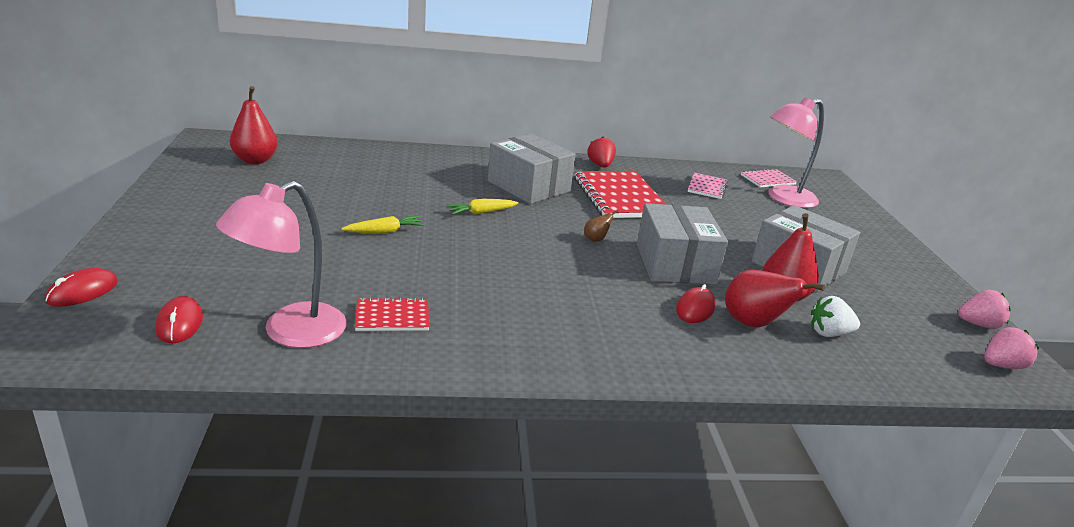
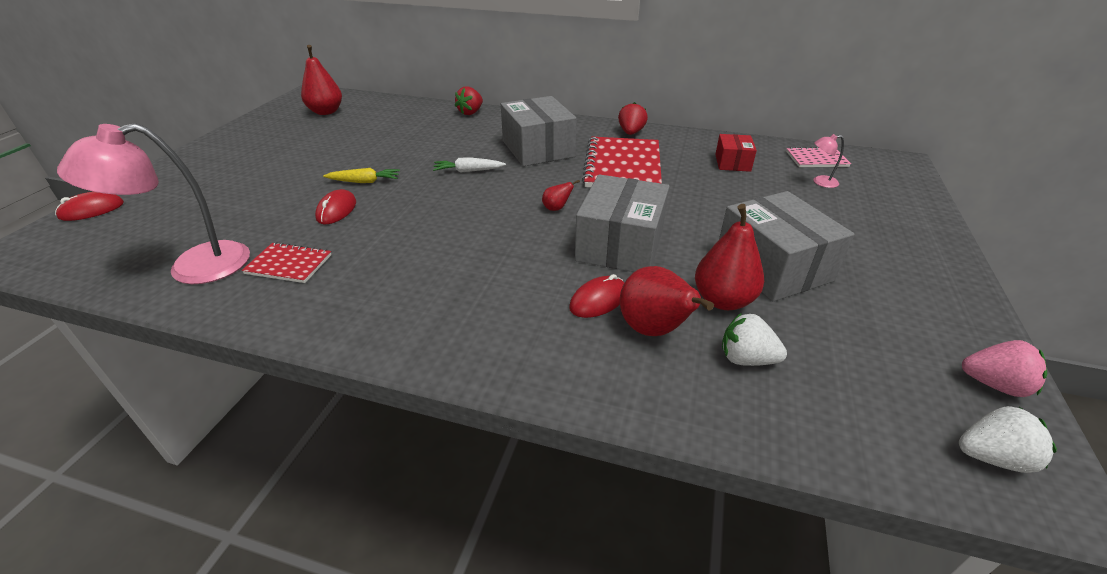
camera: 25 degrees right, 10 degrees up
red mouse [155,296,203,344] -> red mouse moved to [315,189,356,224]
yellow carrot [446,199,519,215] -> white carrot [433,157,506,173]
brown pear [584,210,618,242] -> red pear [542,180,580,211]
pink notebook [688,173,727,199] -> red box [715,134,757,172]
pink lamp [768,97,824,208] -> pink lamp [813,134,844,188], size x0.42
pink strawberry [984,327,1039,369] -> white strawberry [959,406,1057,473]
none -> red strawberry [455,86,483,115]

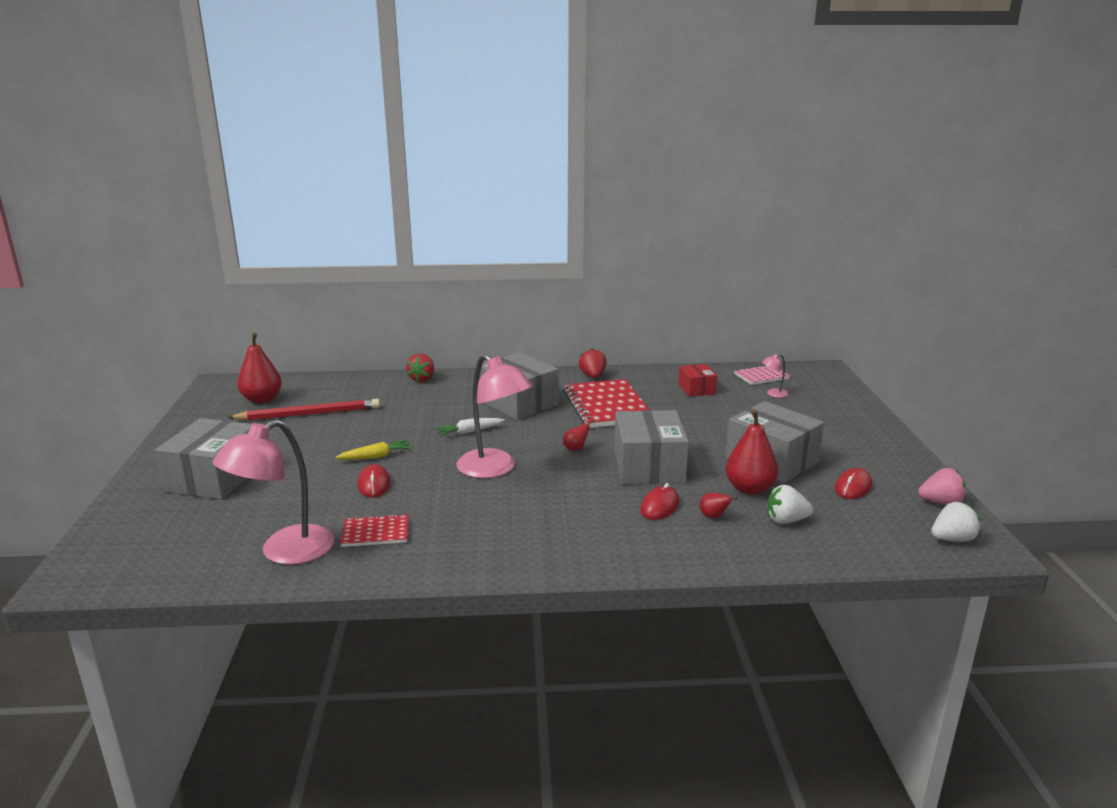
camera: 20 degrees left, 15 degrees down
red mouse [55,192,124,221] -> red mouse moved to [835,468,872,499]
red pear [620,266,714,336] -> red pear [700,493,738,518], size x0.48
none -> grey box [155,418,252,499]
none -> red pencil [227,399,380,420]
none -> pink lamp [457,354,533,478]

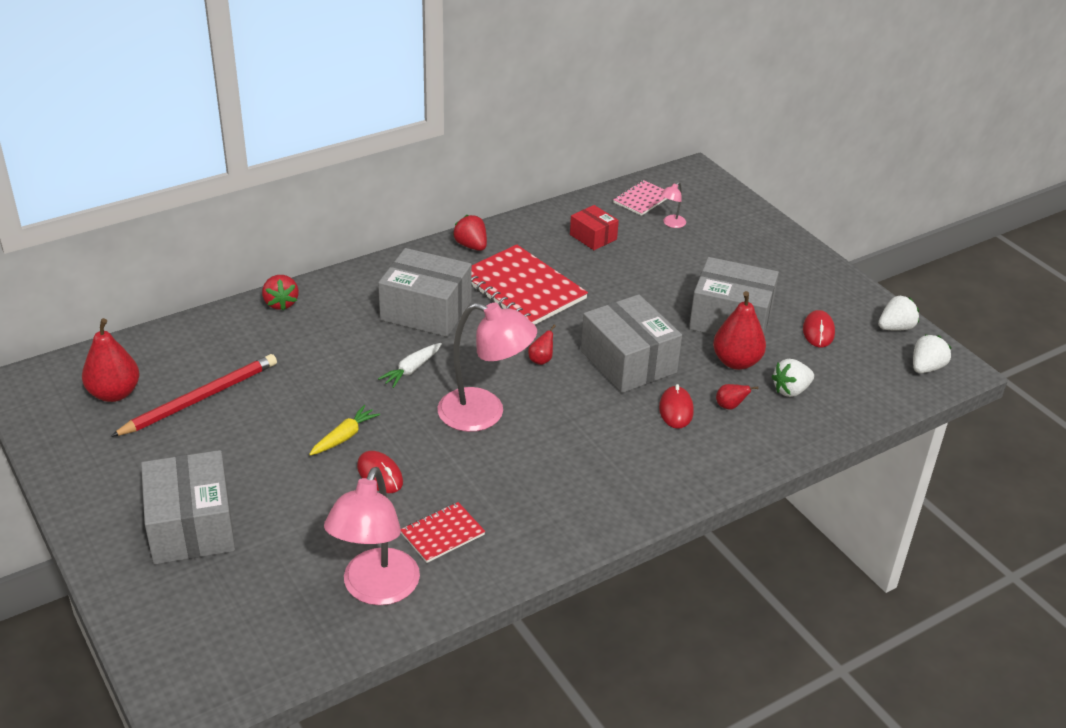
camera: 30 degrees left, 15 degrees up
pink strawberry [918,468,966,505] -> white strawberry [878,296,919,331]

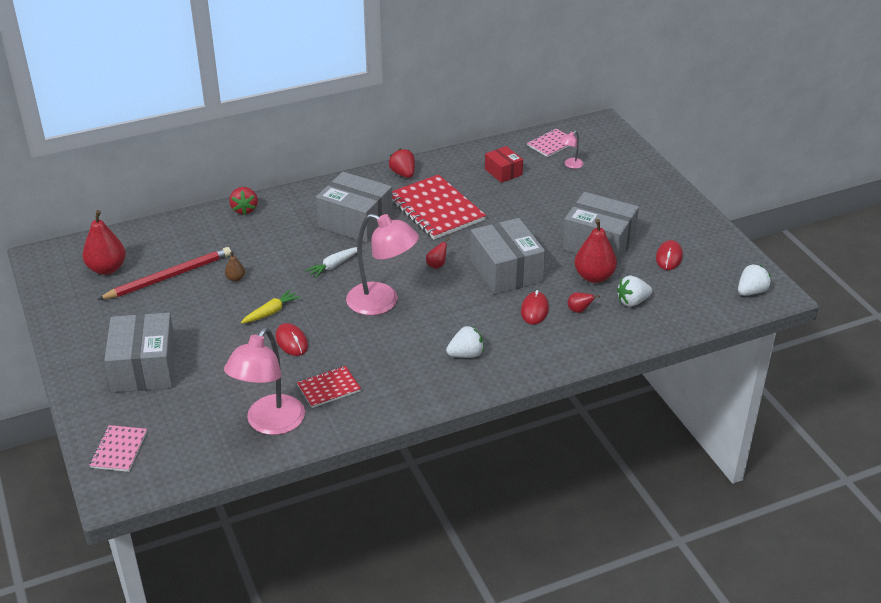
camera: 10 degrees right, 0 degrees up
white strawberry [878,296,919,331] -> white strawberry moved to [446,326,484,358]
none -> pink notebook [89,425,147,472]
none -> brown pear [225,252,245,282]

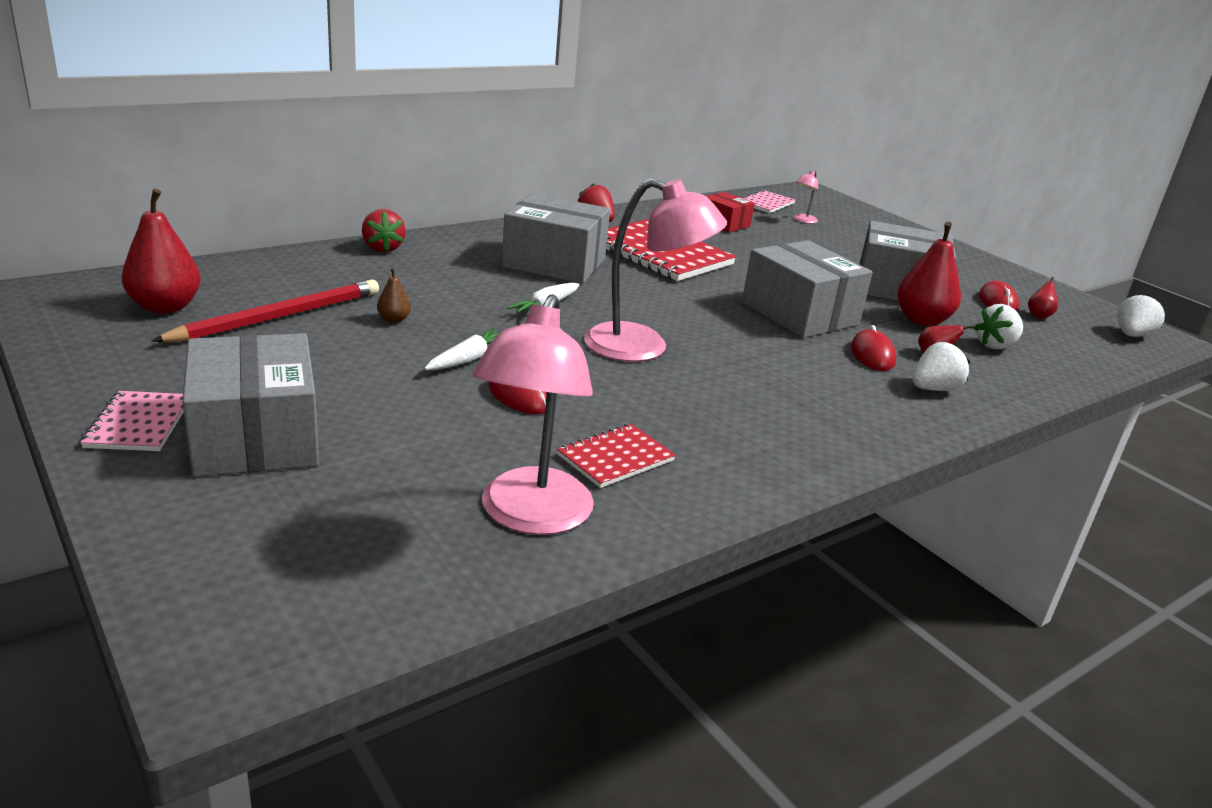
camera: 15 degrees left, 10 degrees down
pink notebook [89,425,147,472] -> pink notebook moved to [80,391,184,451]
yellow carrot [241,289,301,324] -> white carrot [424,328,501,370]
red pear [426,238,450,269] -> red pear moved to [1028,277,1058,318]
white strawberry [446,326,484,358] -> white strawberry moved to [912,342,970,391]

